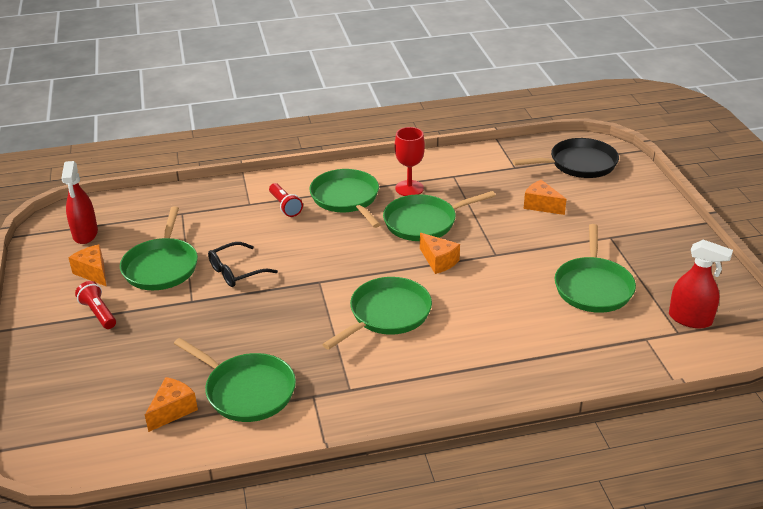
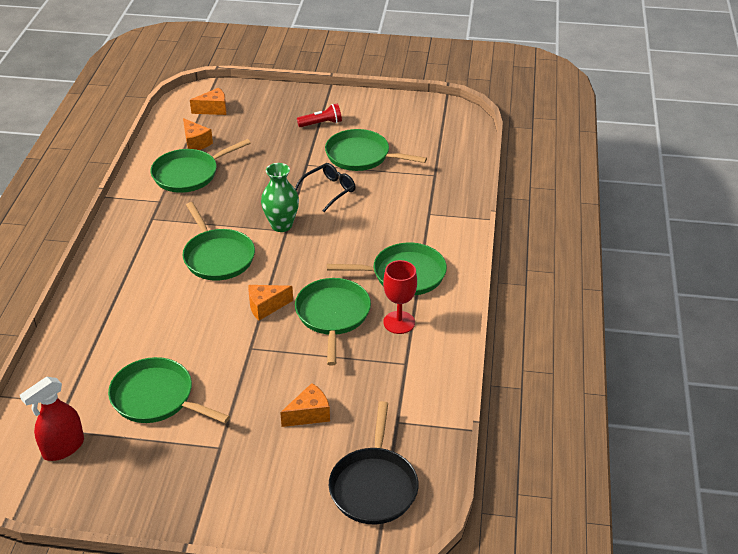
camera: 110 degrees right, 5 degrees up
red spray bottle [61,161,98,244] -> none
orange cheese [68,244,107,287] -> orange cheese moved to [190,88,227,115]
black glasses [208,242,278,287] -> black glasses turned 60 degrees clockwise [295,163,356,212]
red flashlight [269,183,303,217] -> none
none -> green vase [261,163,299,232]

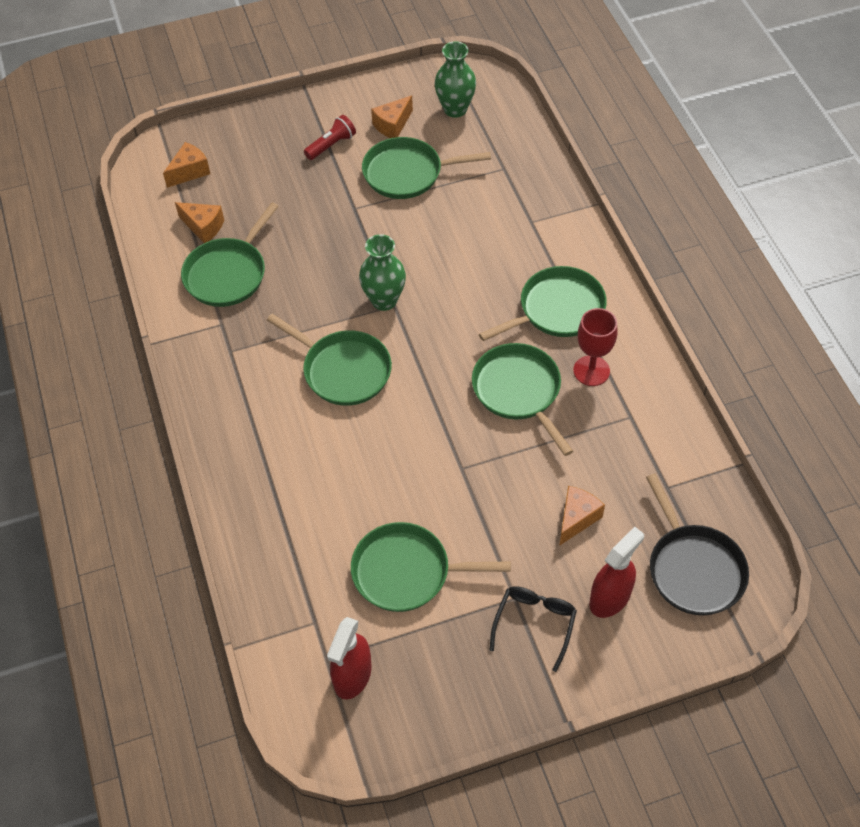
camera: 25 degrees left, 15 degrees up
orange cheese [248,285,293,321] -> orange cheese moved to [371,95,413,138]
black glasses [295,163,356,212] -> black glasses moved to [490,586,577,672]
none -> green vase [434,41,476,118]
none -> red spray bottle [589,527,644,618]

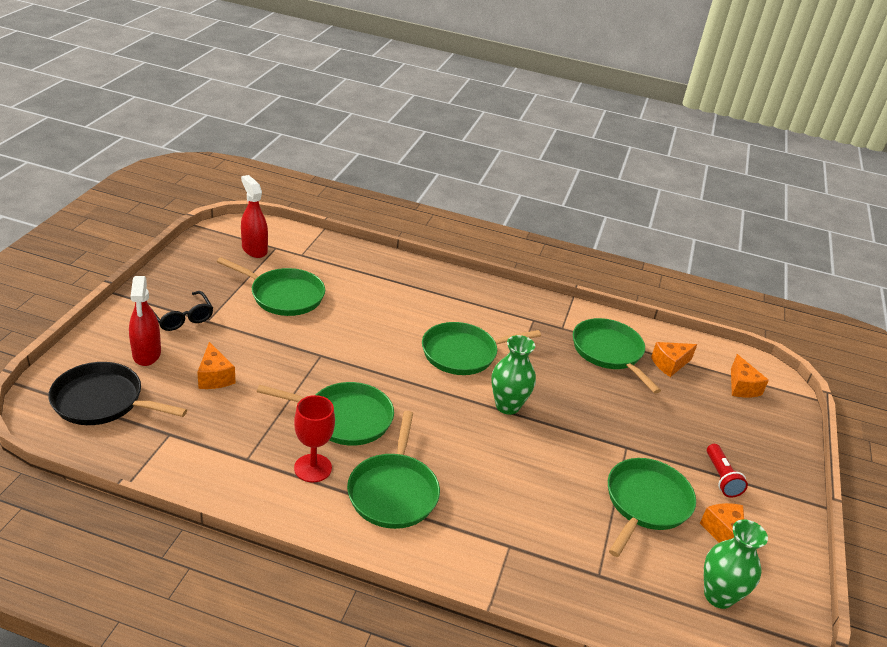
camera: 120 degrees right, 20 degrees down
green pan [351,522,511,612] -> green pan turned 75 degrees clockwise [217,257,325,316]

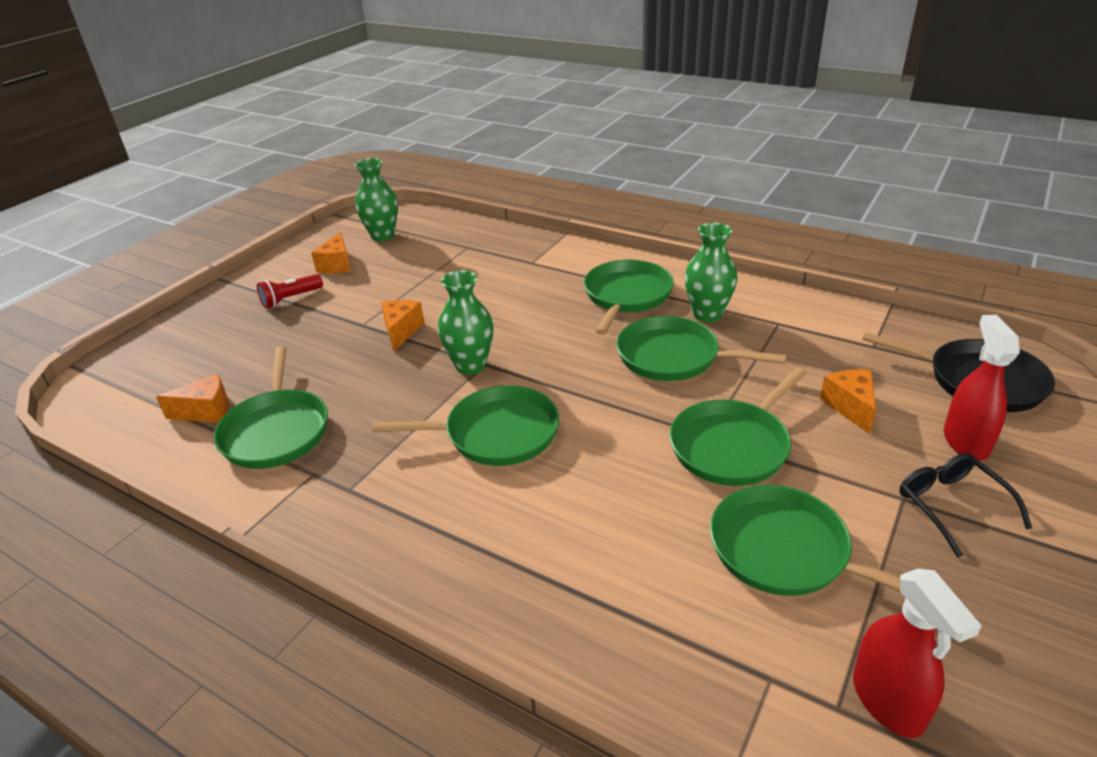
camera: 160 degrees left, 0 degrees up
red goblet [294,395,335,482] -> green vase [684,223,737,322]
green pan [608,458,696,557] -> green pan moved to [670,367,807,486]
red flashlight [707,444,748,498] -> red flashlight turned 135 degrees counterclockwise [257,274,323,308]
orange cheese [731,354,769,398] -> orange cheese moved to [381,300,424,352]

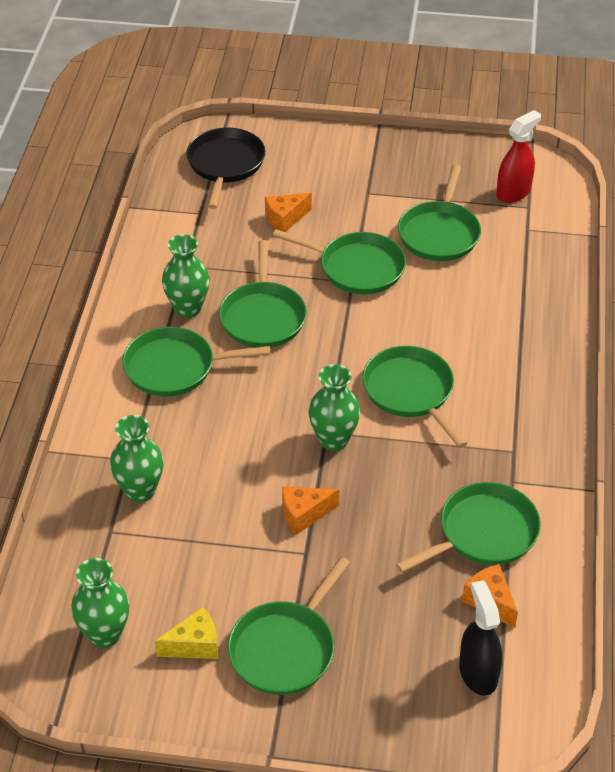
camera: 115 degrees left, 10 degrees up
red flashlight [257,274,323,308] -> green pan [228,557,350,695]
orange cheese [311,232,351,273] -> yellow cheese [155,607,218,659]
black glasses [899,453,1032,558] -> none
red spray bottle [944,315,1020,461] -> none
none -> green vase [110,415,164,503]
none -> black spray bottle [459,580,502,696]

